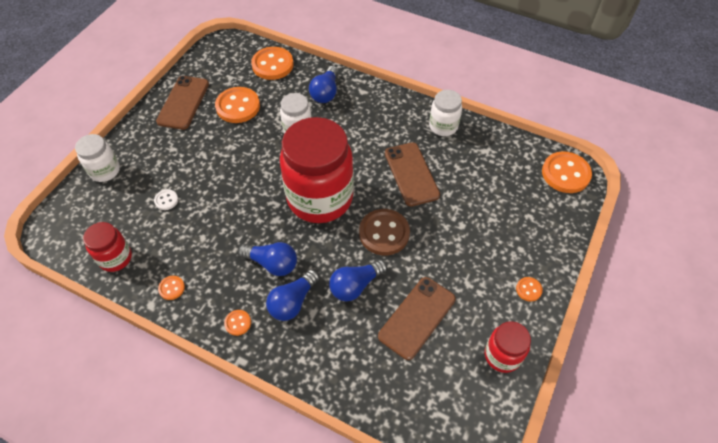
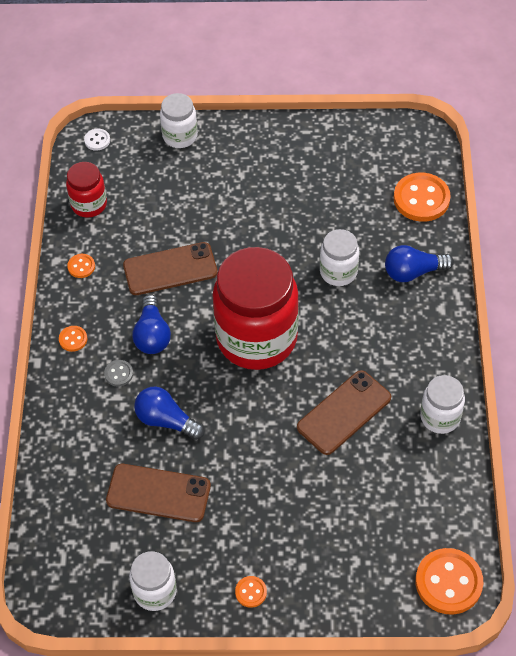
camera: 65 degrees right, 0 degrees up
white button [154,189,178,210] -> white button moved to [84,129,110,151]
brown phone [156,76,209,130] -> brown phone moved to [123,242,218,295]
orange button [215,87,260,123] -> none
blue light bulb [266,270,319,321] -> grey button [104,360,133,387]
brown button [359,209,410,255] -> none
red jar [485,321,531,373] -> white jar [129,551,177,611]

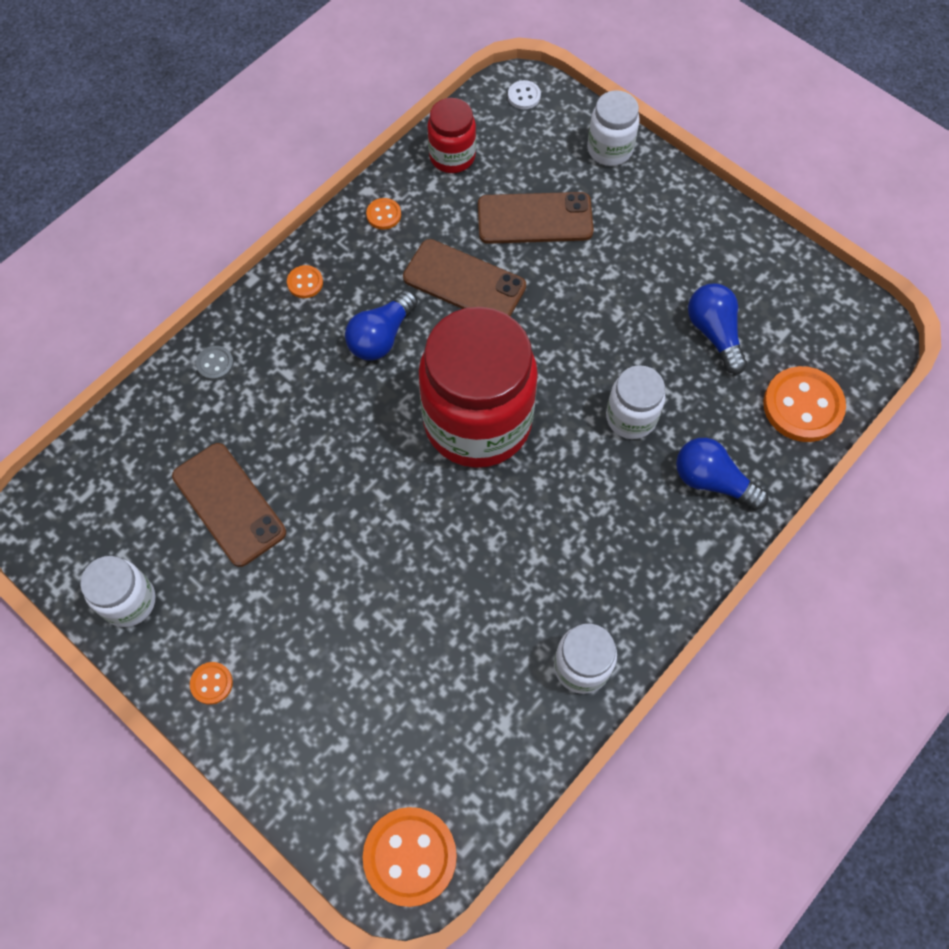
camera: 40 degrees right, 10 degrees up
grey button [104,360,133,387] -> grey button moved to [196,346,234,381]
blue light bulb [134,386,205,440] -> blue light bulb moved to [688,283,747,374]
brown phone [297,370,391,455] -> brown phone moved to [478,192,594,244]

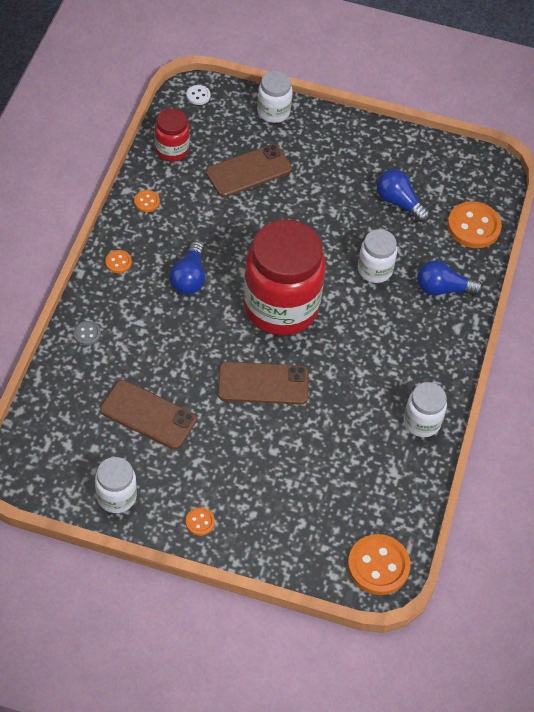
camera: 30 degrees left, 10 degrees down
brown phone [403,239,526,316] -> brown phone moved to [218,362,309,405]

